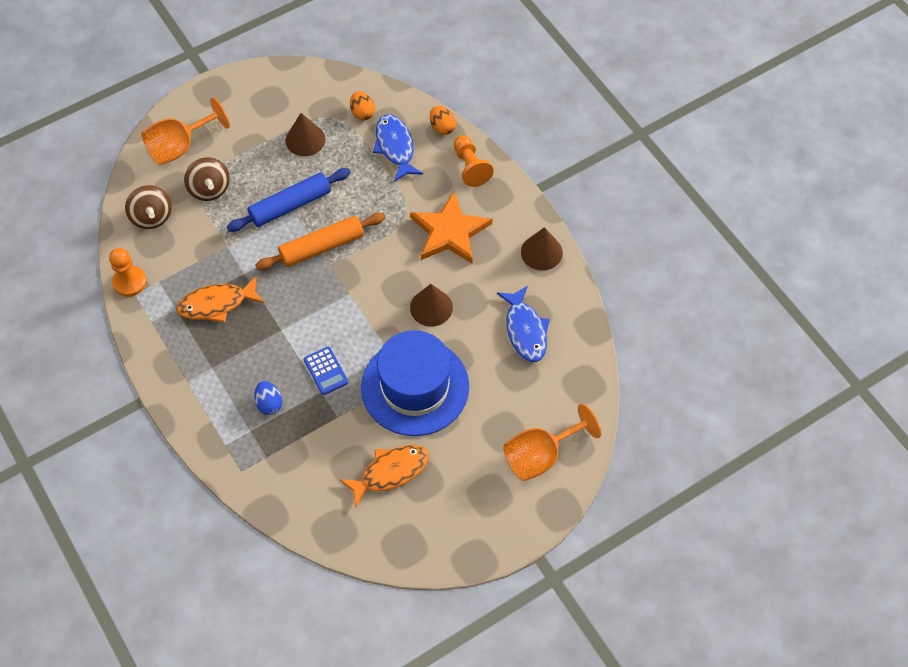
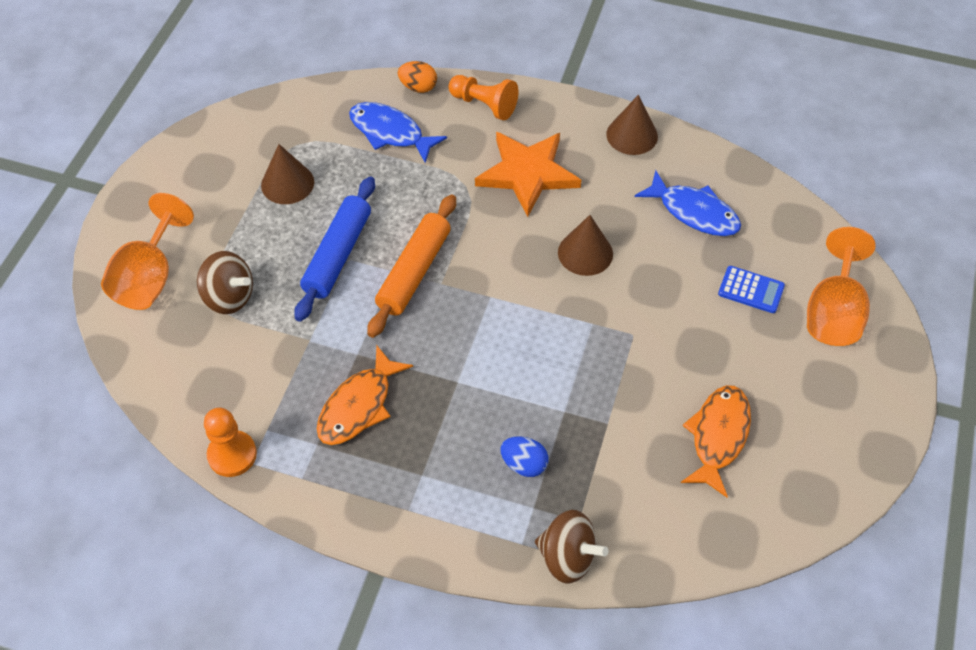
camera: 40 degrees left, 5 degrees down
brown spinning top [125,185,172,229] -> brown spinning top moved to [535,510,608,583]
blue calculator [304,347,348,395] -> blue calculator moved to [718,266,785,313]
orange egg [350,91,375,121] -> none
blue hat [361,330,469,436] -> none

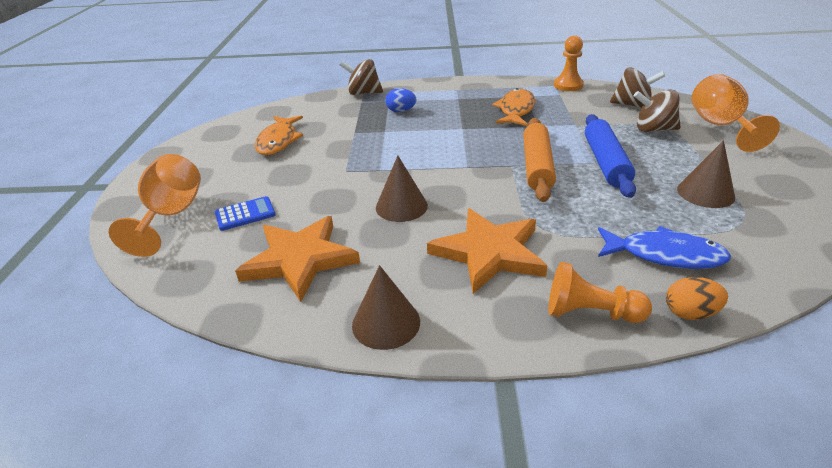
camera: 165 degrees right, 20 degrees down
blue fish [635,170,741,236] -> orange star [235,216,360,302]
blue calculator [718,266,785,313] -> blue calculator turned 150 degrees clockwise [215,196,276,231]
none -> brown spinning top [610,67,665,108]

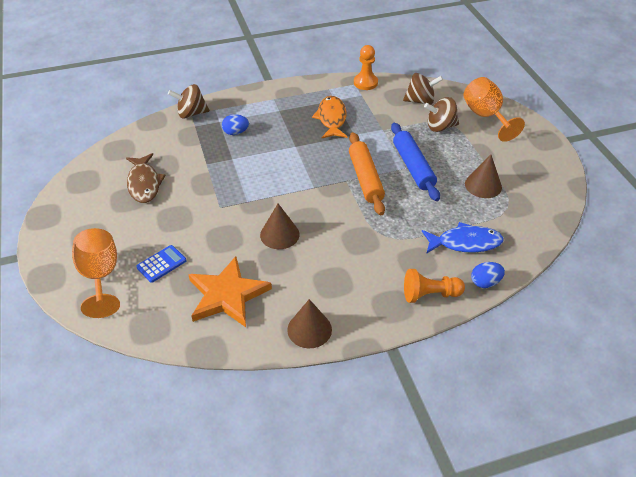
camera: 20 degrees left, 10 degrees up
orange fish [255,116,303,155] -> brown fish [126,153,166,203]
orange star [427,209,547,294] -> none
orange egg [666,277,728,320] -> blue egg [471,262,505,288]

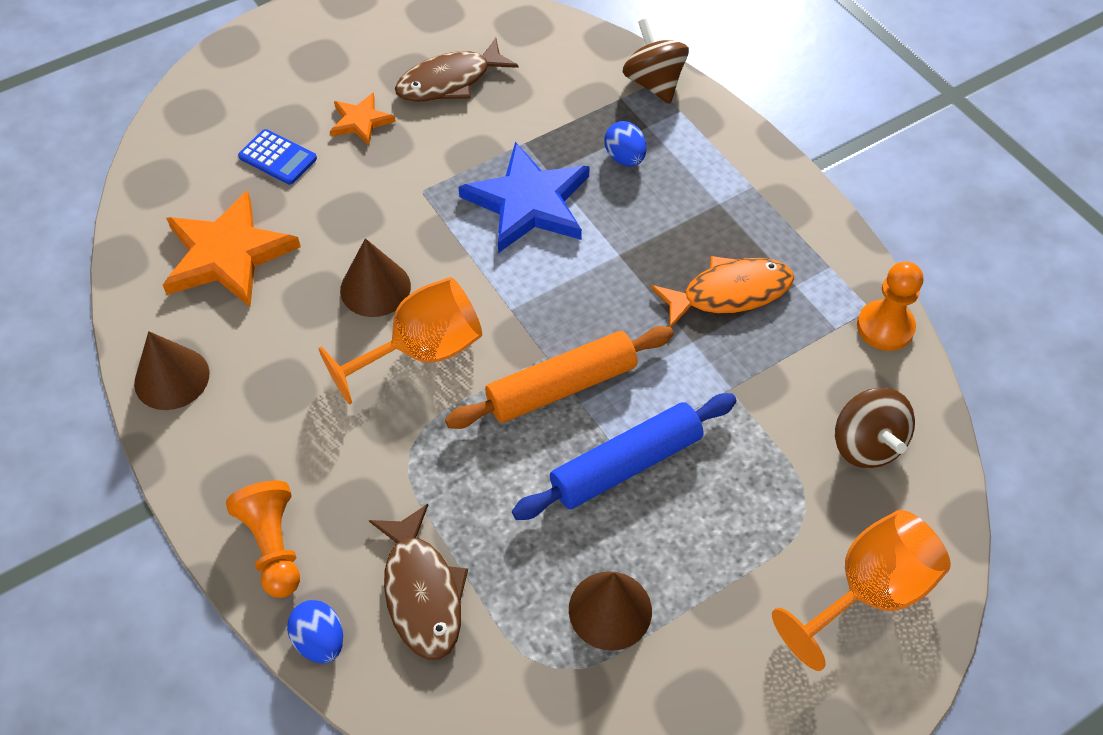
camera: 75 degrees right, 10 degrees up
orange goblet [72,228,120,318] -> orange goblet moved to [319,277,482,405]
blue fish [422,222,504,254] -> brown fish [369,504,468,660]
brown spinning top [424,97,459,132] -> none
none -> orange star [330,93,396,146]
none -> blue star [458,142,590,253]

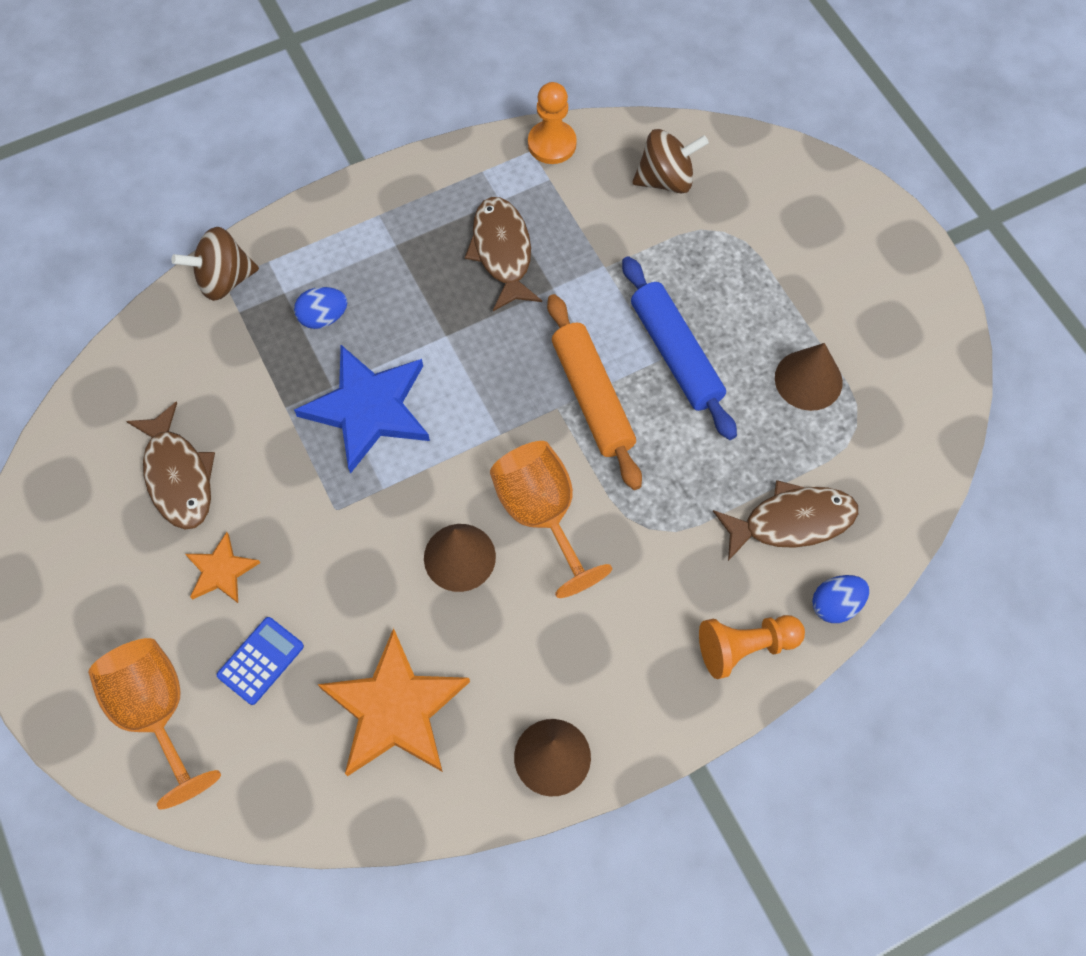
camera: 85 degrees left, 10 degrees up
orange fish [651,256,794,328] -> brown fish [465,197,542,311]
orange goblet [772,510,951,671] -> orange goblet moved to [88,638,221,809]

